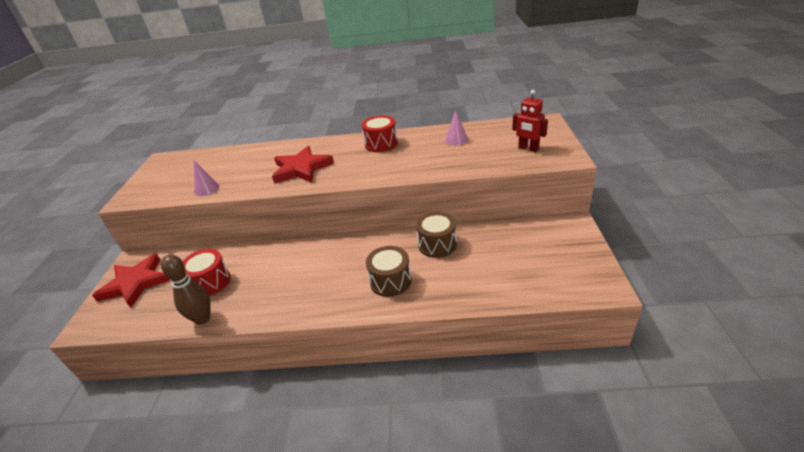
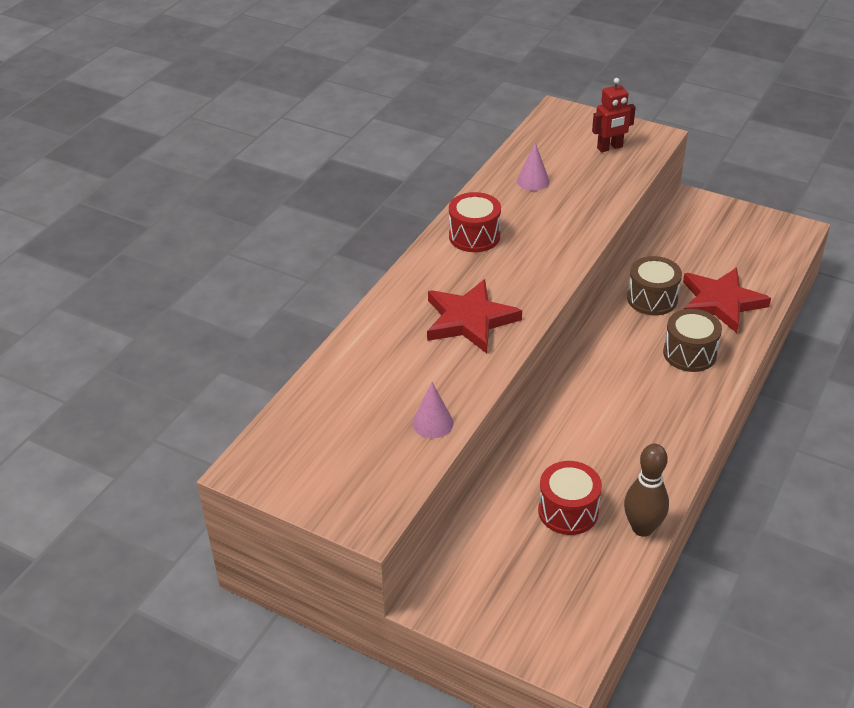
camera: 65 degrees left, 5 degrees up
red star [92,254,170,308] -> red star moved to [683,268,771,333]

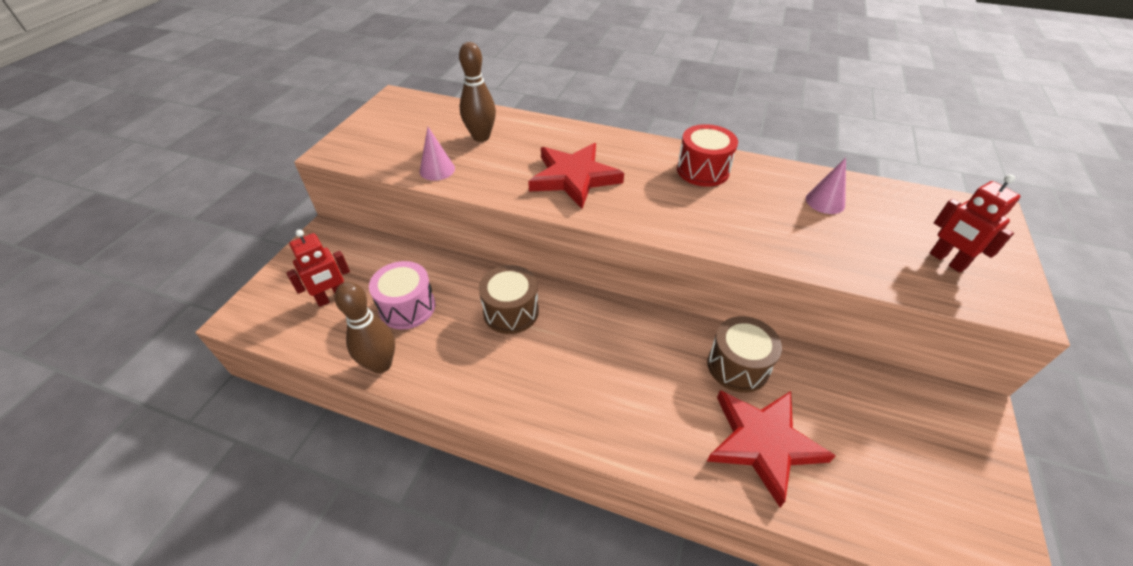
camera: 80 degrees right, 5 degrees up
red drum [538,461,602,535] -> pink drum [369,261,435,330]
brown drum [663,309,722,372] -> brown drum moved to [479,265,539,334]
none -> red robot [286,229,350,307]
none -> brown bowling pin [459,42,496,142]

